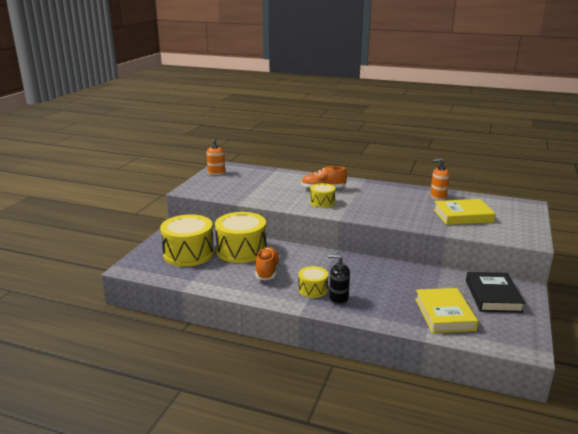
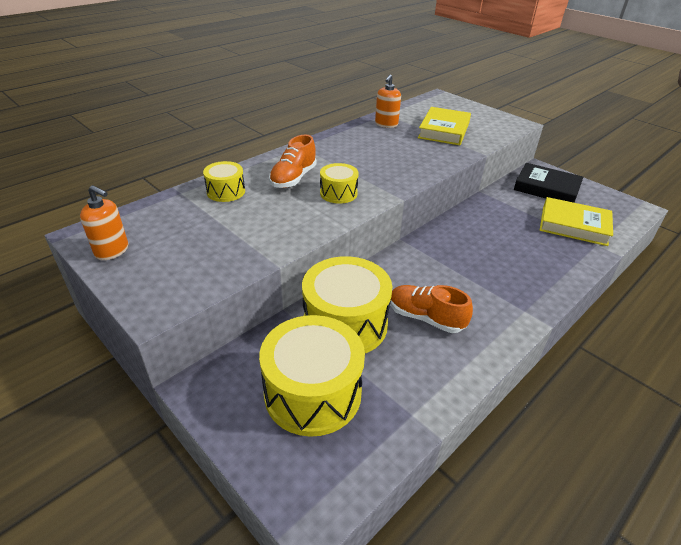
camera: 65 degrees left, 15 degrees up
yellow drum [298,266,328,298] -> yellow drum moved to [203,161,245,202]
black soap dispenser [328,254,350,305] -> none

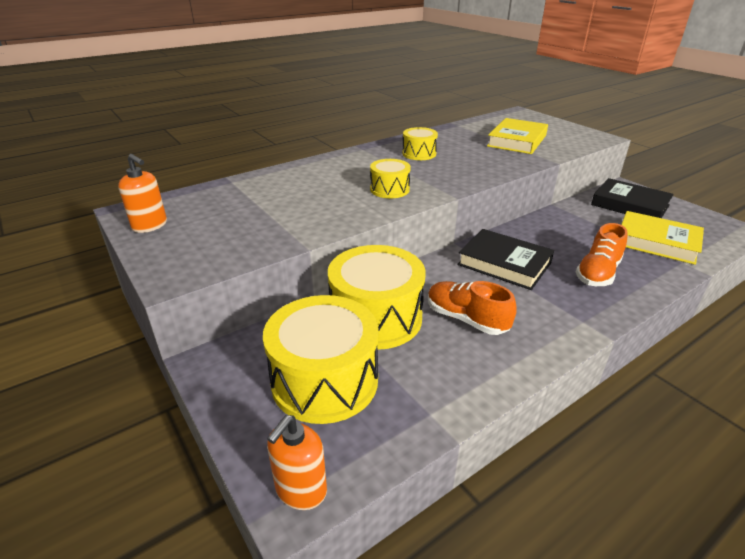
camera: 10 degrees right, 5 degrees down
yellow drum [203,161,245,202] -> yellow drum moved to [402,127,438,160]
orange shoe [269,135,317,188] -> orange shoe moved to [576,223,628,286]
orange soap dispenser [375,74,401,128] -> orange soap dispenser moved to [267,415,327,510]
none -> black book [457,229,554,290]

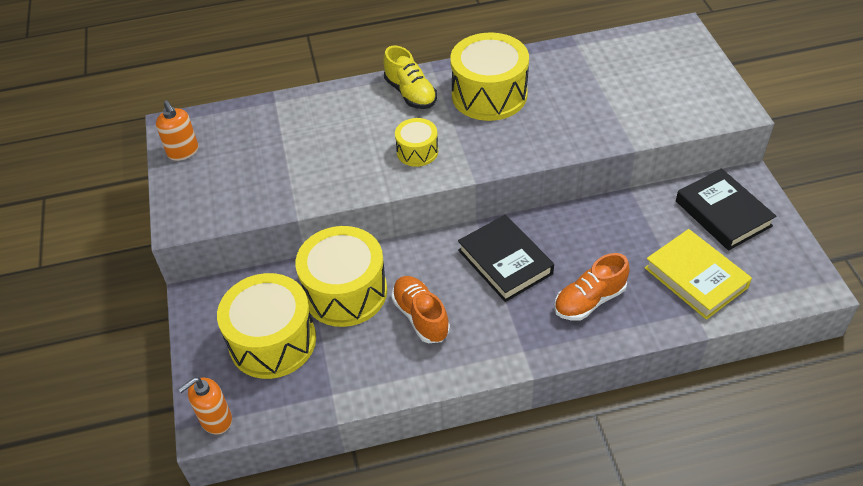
camera: 25 degrees right, 15 degrees up
yellow drum [402,127,438,160] -> yellow drum [450,33,529,121], size x1.91
yellow book [487,118,548,154] -> none
none -> yellow shoe [384,46,437,109]

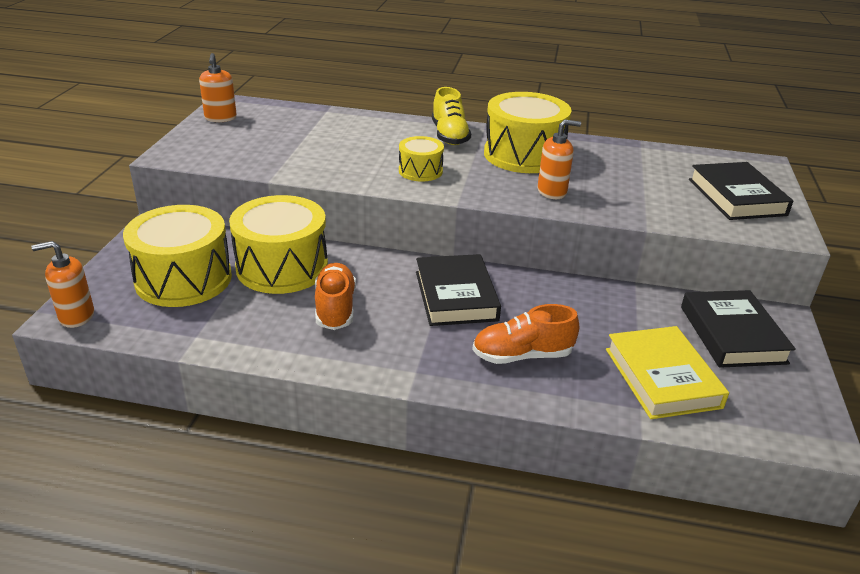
camera: 20 degrees right, 15 degrees down
none -> orange soap dispenser [537,119,581,199]
none -> black book [689,162,793,220]

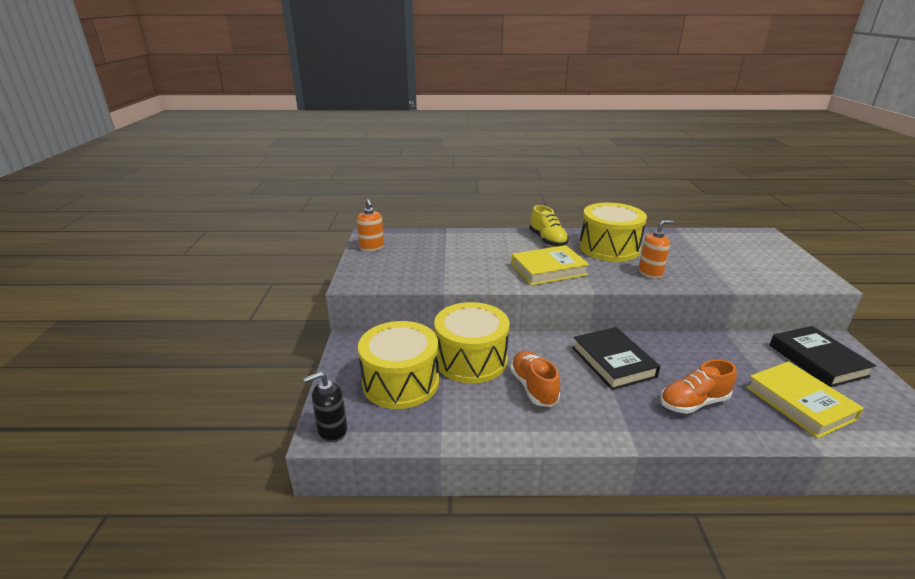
camera: 10 degrees left, 5 degrees down
orange soap dispenser [31,241,94,328] -> black soap dispenser [304,372,347,442]
yellow drum [399,136,444,182] -> yellow book [511,245,589,285]
black book [689,162,793,220] -> none

